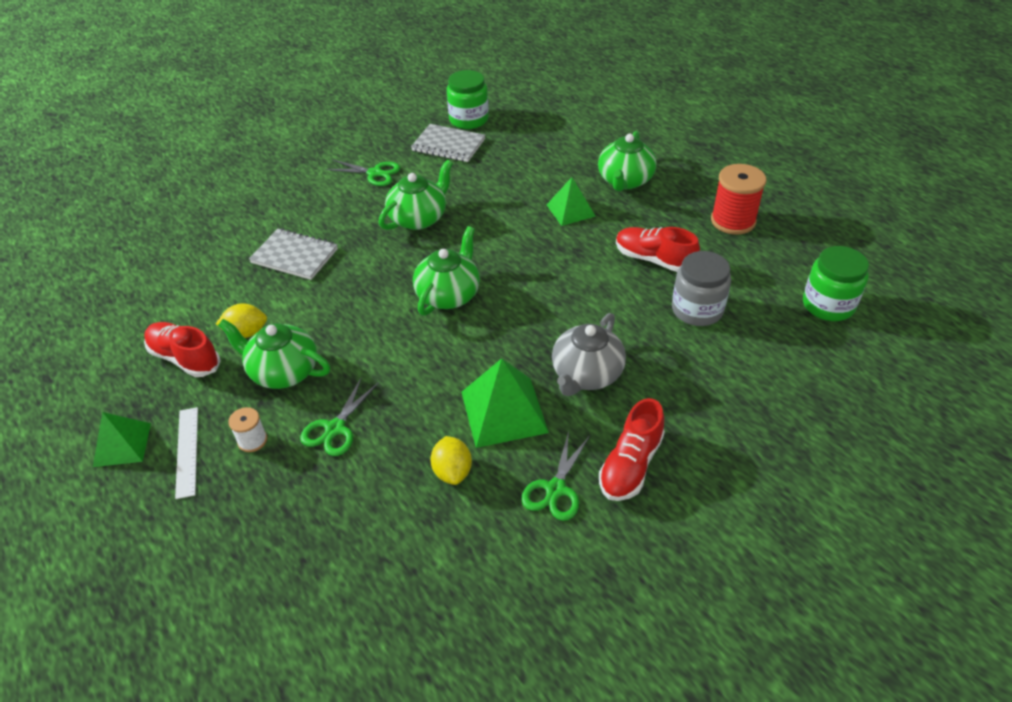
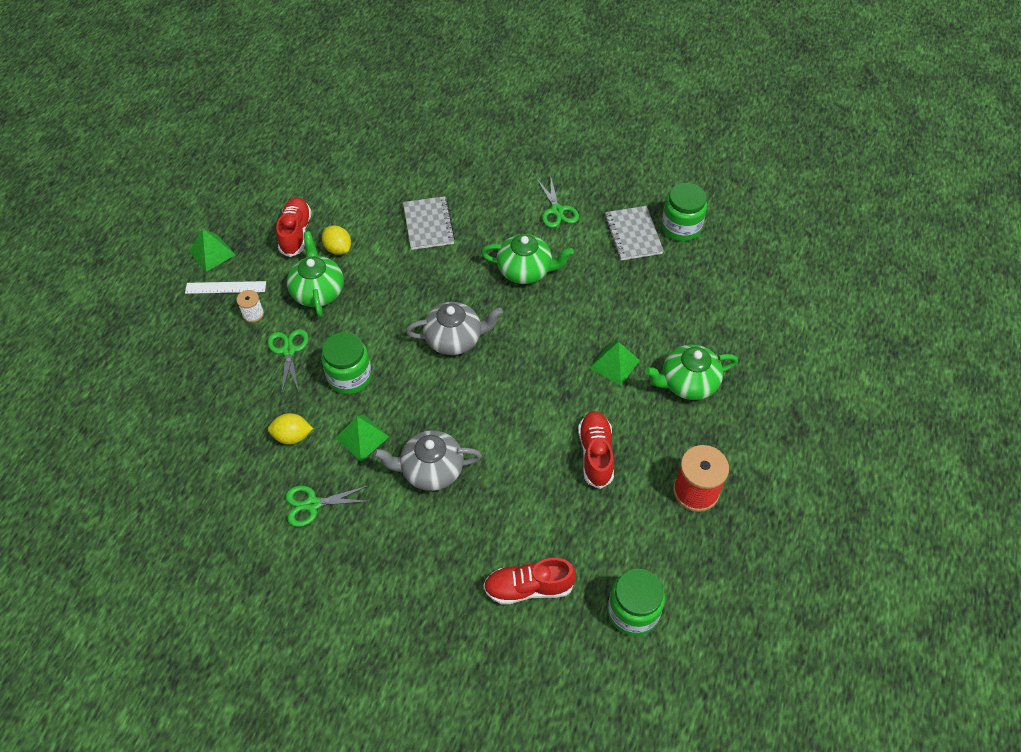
camera: 55 degrees right, 10 degrees up
white ruler [175,407,198,499] -> white ruler turned 45 degrees clockwise [185,281,266,294]
green scissors [300,377,379,456] -> green scissors turned 90 degrees clockwise [268,329,309,392]
green teapot [413,226,480,316] -> grey teapot [406,302,503,355]
yellow lemon [430,436,472,485] -> yellow lemon turned 45 degrees clockwise [268,413,313,445]
green pyramid [461,358,549,448] -> green pyramid [336,414,389,461], size x0.65
red shoe [599,398,665,501] -> red shoe moved to [483,558,576,605]
grey jar [672,251,731,326] -> none
none -> green jar [321,332,372,394]

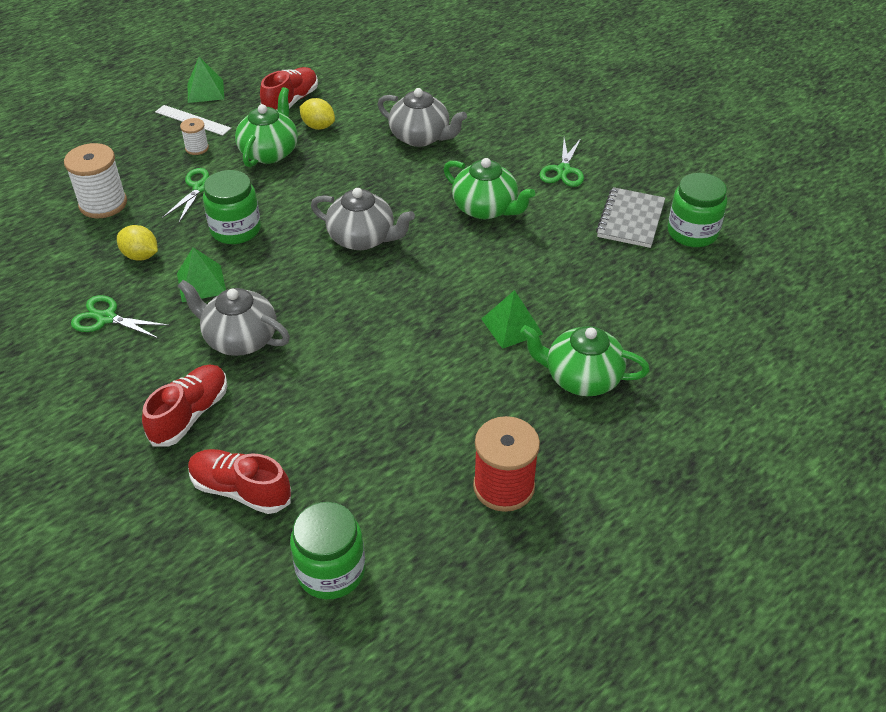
camera: 30 degrees right, 10 degrees down
yellow lemon [322,225,351,255] -> yellow lemon turned 45 degrees counterclockwise [300,98,335,130]
grey notebook [403,196,455,250] -> grey teapot [378,88,467,147]
red shoe [578,411,614,489] -> red shoe moved to [142,365,227,446]
none -> white spool [64,143,127,218]

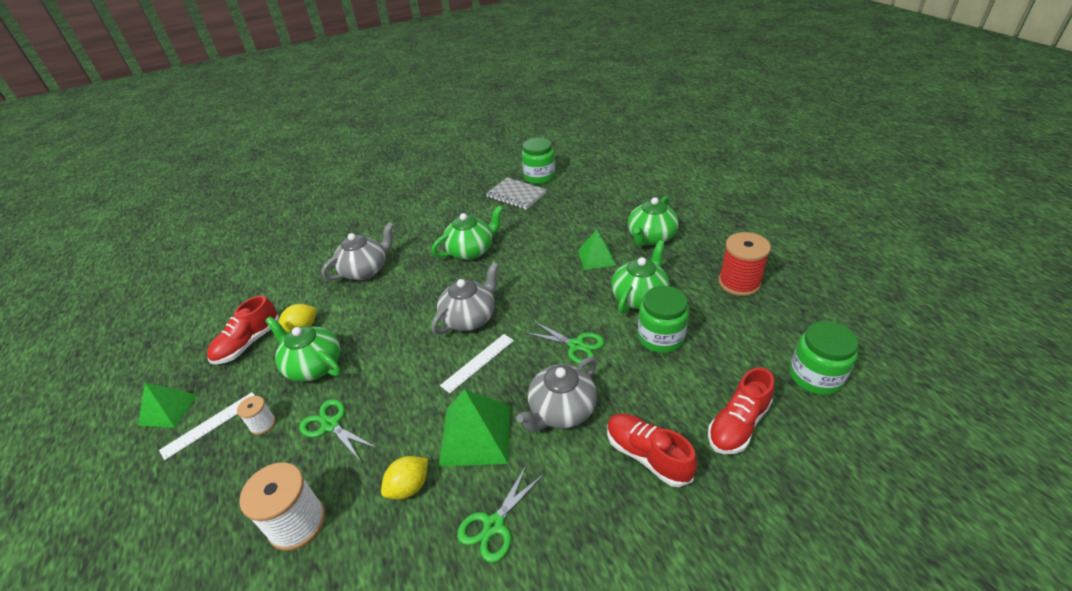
camera: 70 degrees left, 5 degrees down
green pyramid [177,247,226,302] -> green pyramid [438,389,510,467], size x1.55
green jar [203,170,261,244] -> green jar moved to [638,286,689,353]
red shoe [260,67,318,110] -> red shoe turned 105 degrees counterclockwise [207,295,279,364]
green scissors [539,138,584,187] -> green scissors moved to [525,321,605,365]
none -> white ruler [440,334,514,393]
none -> green teapot [611,240,670,314]

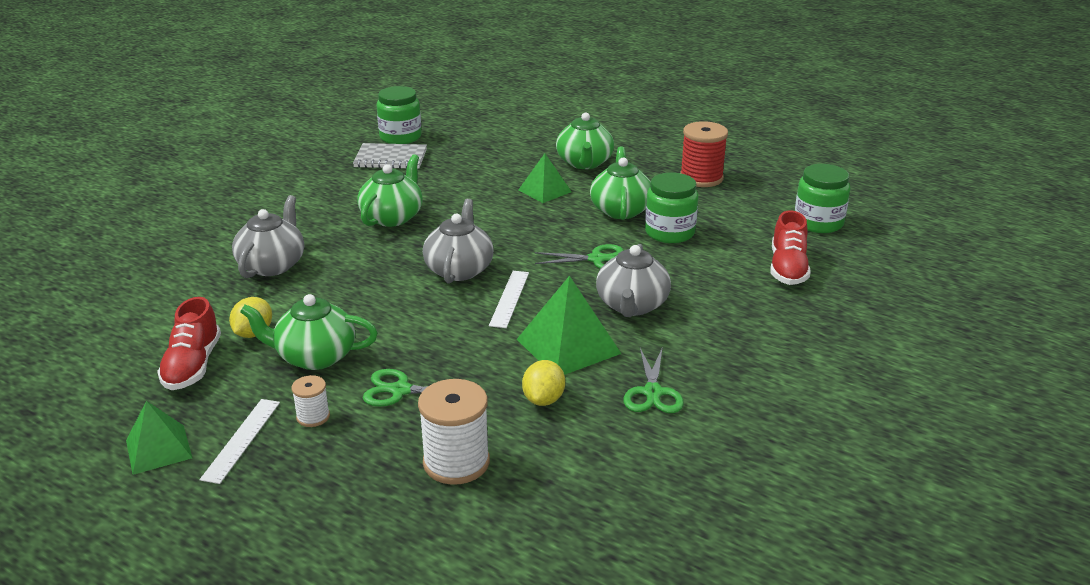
camera: 35 degrees left, 10 degrees down
red shoe [607,413,697,487] -> none

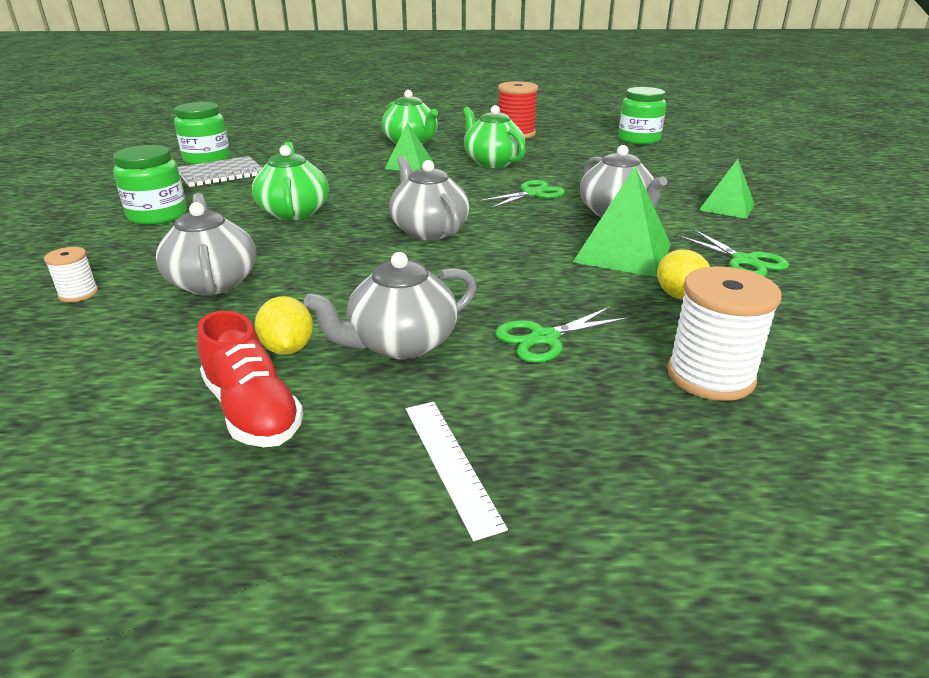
camera: 35 degrees left, 0 degrees up
green pyramid [126,401,192,475] -> green pyramid moved to [699,159,755,219]
green teapot [240,294,378,370] -> grey teapot [304,252,477,359]
white spool [291,375,330,427] -> white spool moved to [44,247,99,302]
white ruler [489,271,529,328] -> none
green jar [645,172,698,243] -> green jar moved to [113,145,187,225]
red shoe [770,210,810,285] -> none

